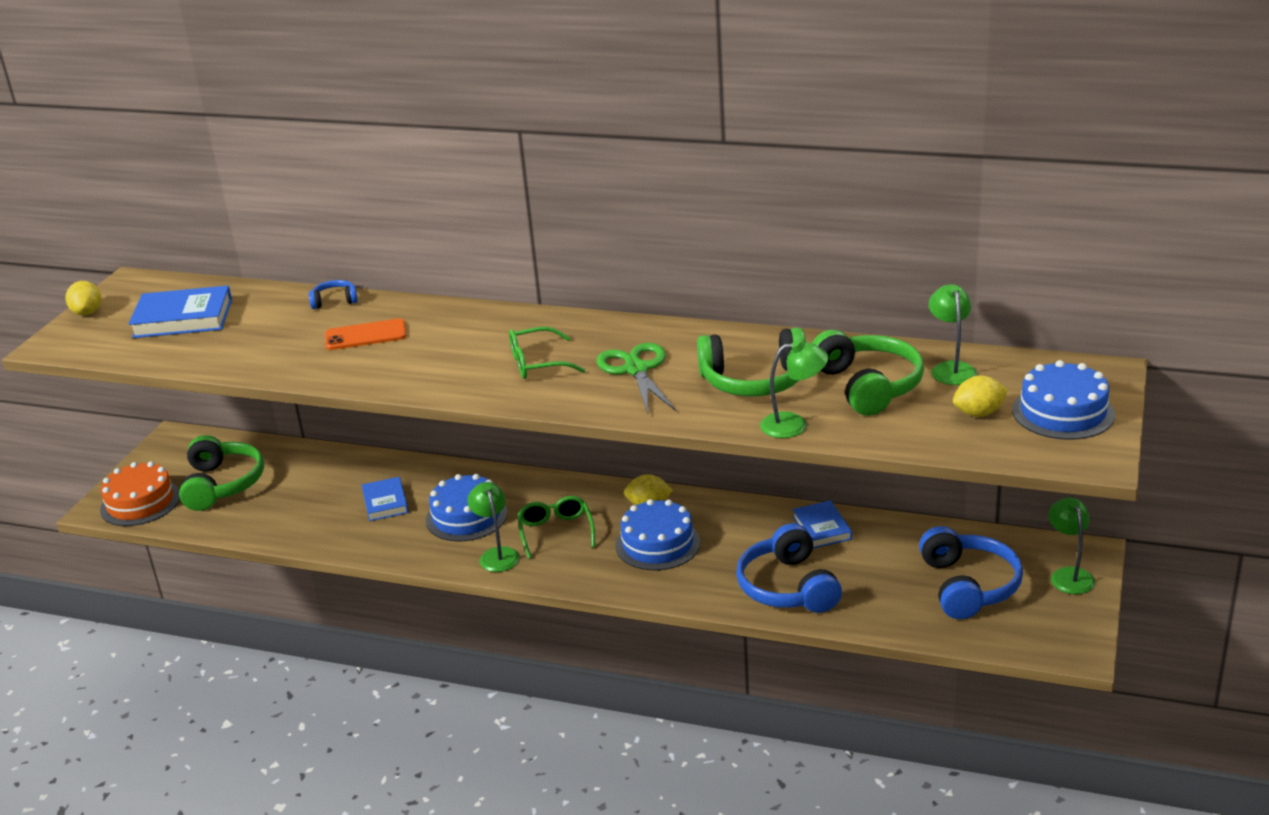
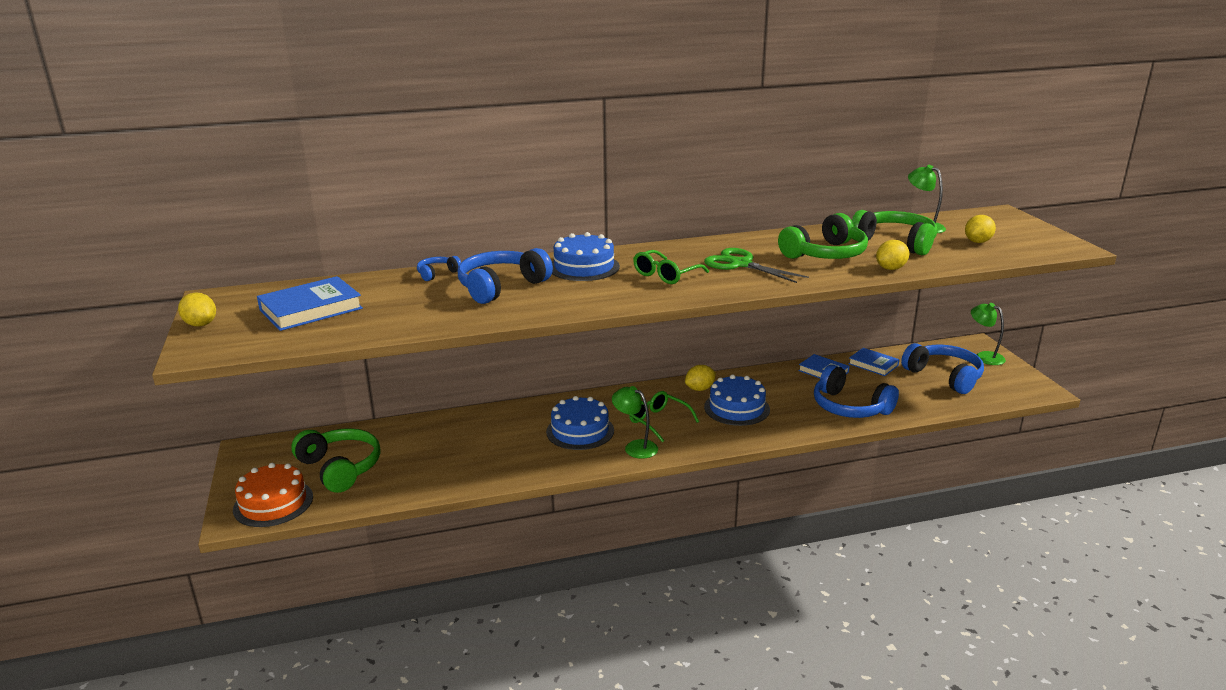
camera: 35 degrees left, 5 degrees down
orange phone [325,318,406,350] -> blue headphones [458,248,553,304]
blue book [362,477,409,521] -> blue book moved to [848,348,899,376]
green lamp [760,340,828,438] -> yellow lemon [876,240,909,270]
blue cake [1012,360,1115,440] -> blue cake moved to [552,232,620,281]

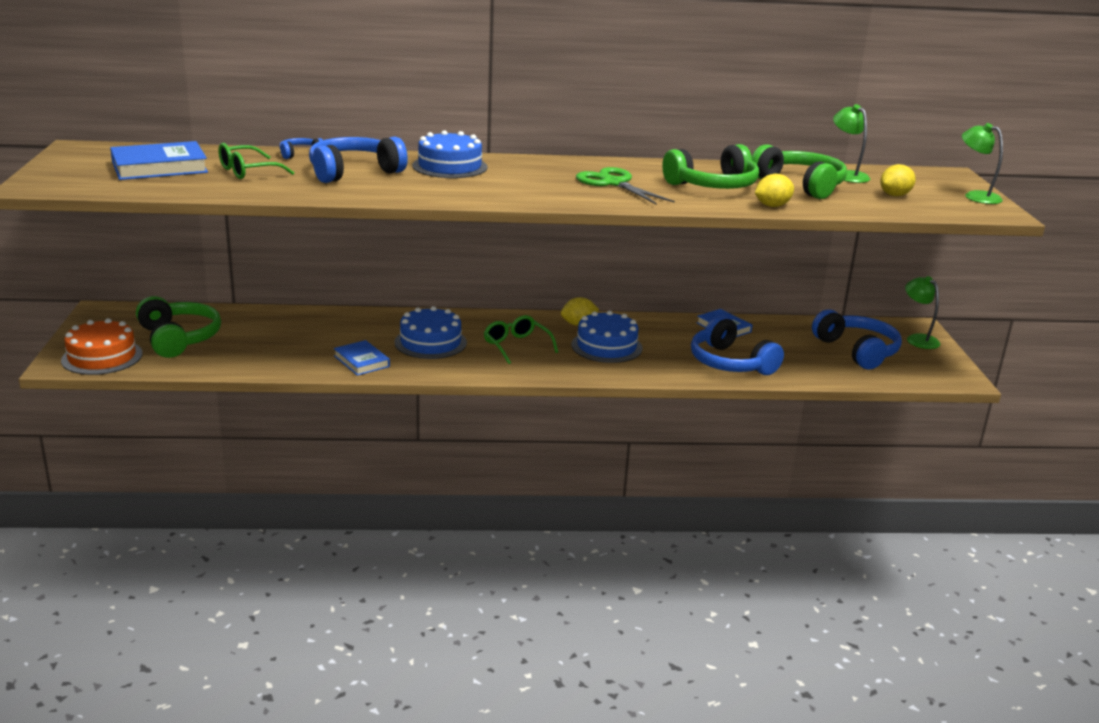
camera: 10 degrees right, 0 degrees up
yellow lemon [178,292,216,327] -> none
green lamp [612,386,658,459] -> green lamp moved to [962,123,1003,204]
green glasses [633,250,709,284] -> green glasses moved to [218,143,294,179]
blue book [848,348,899,376] -> blue book moved to [334,340,390,376]

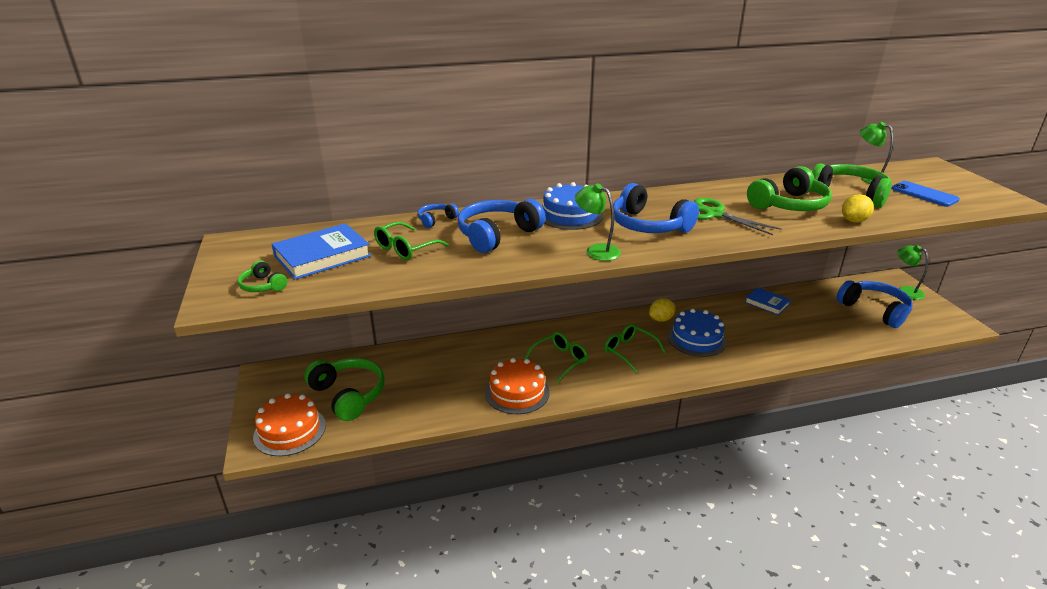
camera: 10 degrees left, 5 degrees up
blue book [334,340,390,376] -> orange cake [485,358,550,414]
blue cake [395,306,467,359] -> green glasses [524,332,588,382]
blue headphones [691,316,784,375] -> blue headphones moved to [613,183,699,233]
yellow lemon [880,164,916,196] -> blue phone [891,181,960,207]
green lamp [962,123,1003,204] -> green lamp moved to [575,184,621,261]
none -> green headphones [237,260,287,292]

